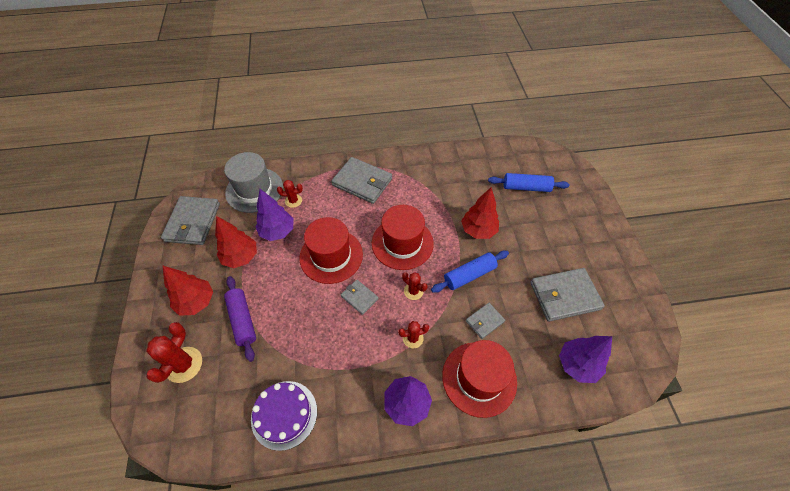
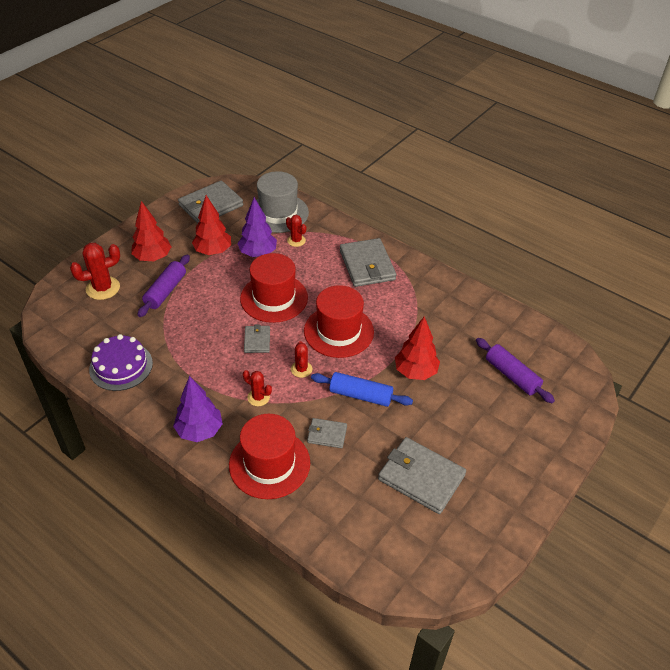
camera: 45 degrees right, 10 degrees down
blue rolling pin [488,173,569,192] -> purple rolling pin [476,338,555,403]
purple tree [559,336,612,383] -> none

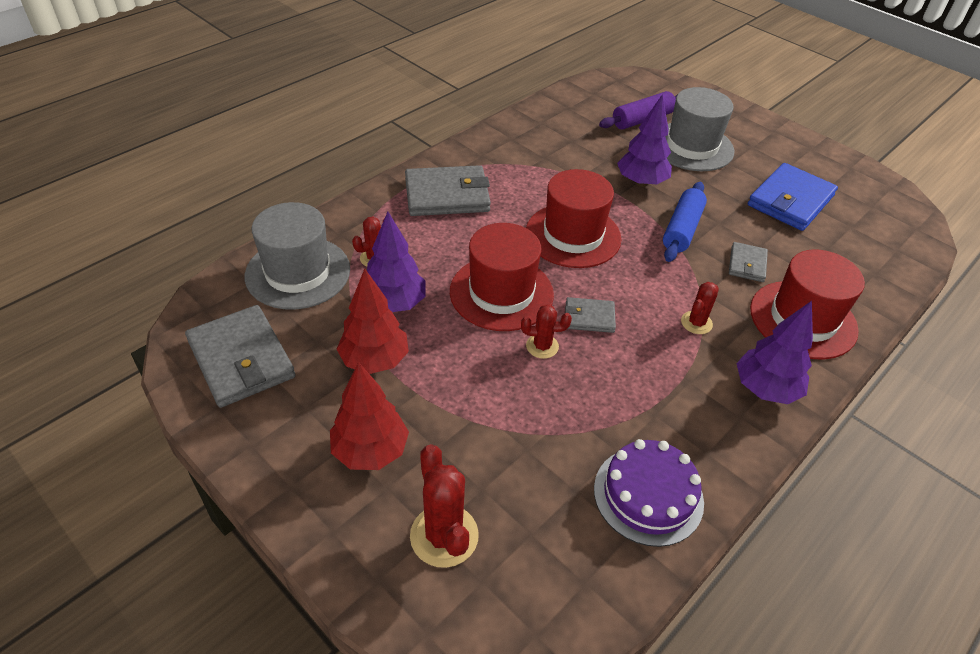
camera: 85 degrees left, 0 degrees up
purple rolling pin [138,255,190,317] -> none
red cactus [291,341,312,378] -> red cactus moved to [521,304,572,359]
grey wallet [378,437,466,514] -> blue wallet [748,163,838,231]
red tree [395,316,440,380] -> purple tree [617,94,672,187]
none -> grey hat [665,87,734,171]

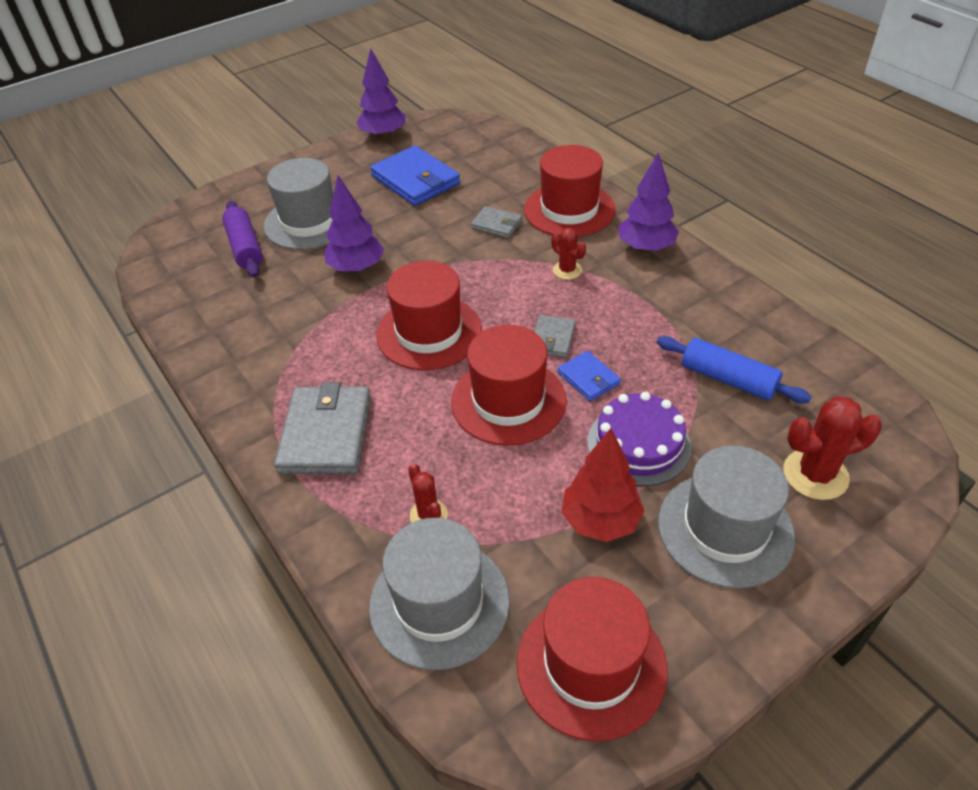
camera: 75 degrees left, 0 degrees up
grey wallet [185,305,295,408] -> red hat [517,577,667,741]
red tree [330,362,409,470] -> grey hat [658,445,795,589]
purple tree [367,212,426,312] -> purple tree moved to [356,48,405,139]
red cactus [521,304,572,359] -> blue wallet [558,351,621,401]
purple cake [594,439,704,547] -> purple cake moved to [587,392,692,486]
blue rolling pin [663,182,707,262] -> blue rolling pin moved to [657,336,811,403]

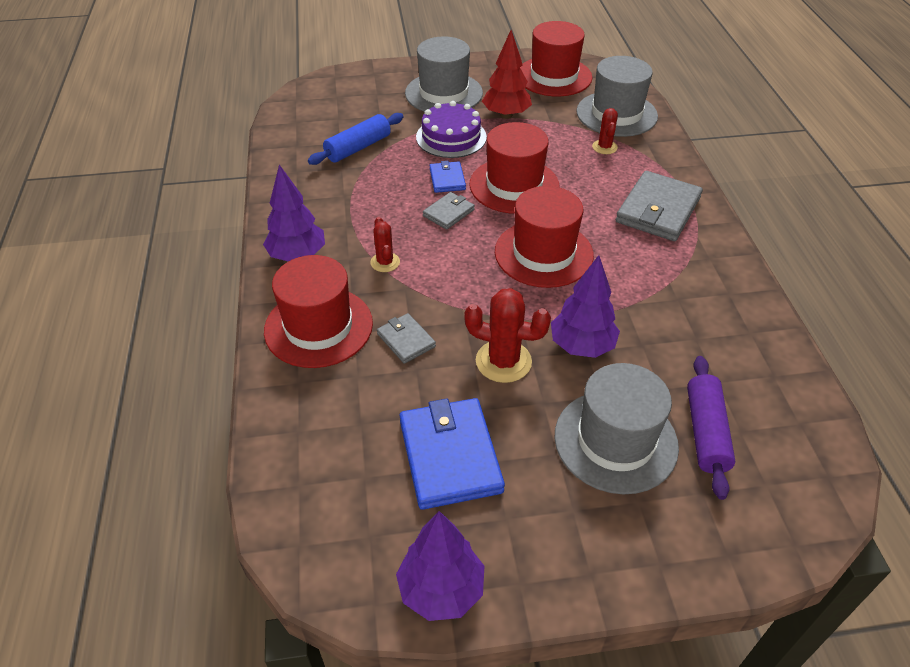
camera: 155 degrees left, 0 degrees up
blue rolling pin [657,336,811,403] -> blue rolling pin turned 75 degrees clockwise [308,113,404,165]
red cactus [783,396,882,500] -> red cactus moved to [464,288,551,383]

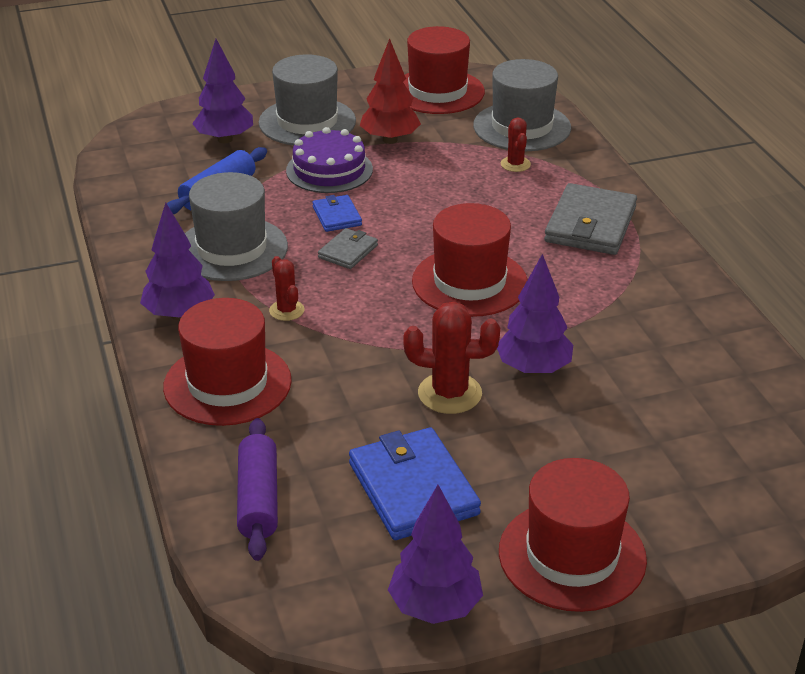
camera: 10 degrees left, 10 degrees down
grey wallet [377,313,436,364] -> none
red hat [470,122,559,214] -> red hat moved to [499,458,647,612]
grey hat [554,363,679,494] -> grey hat moved to [185,172,288,281]
purple rolling pin [687,356,736,500] -> purple rolling pin moved to [237,418,278,561]
none -> purple tree [192,39,253,143]

